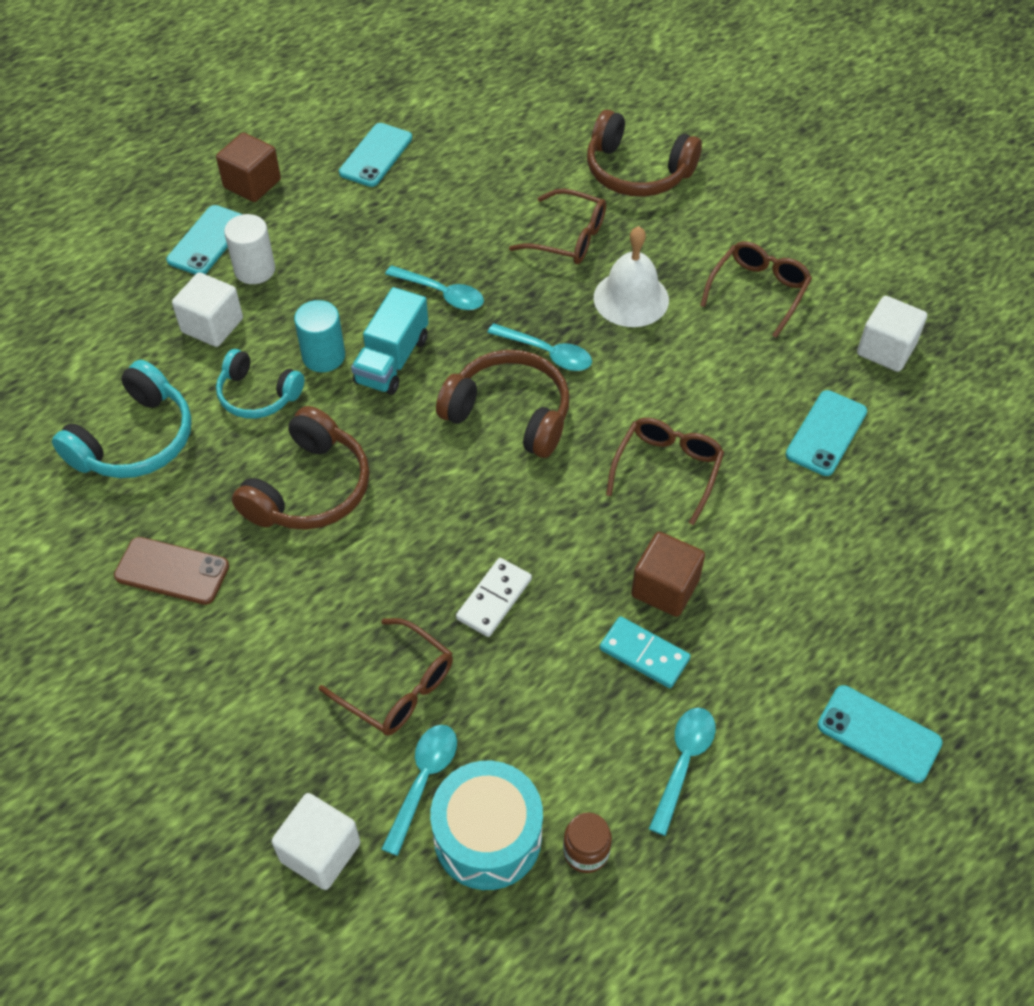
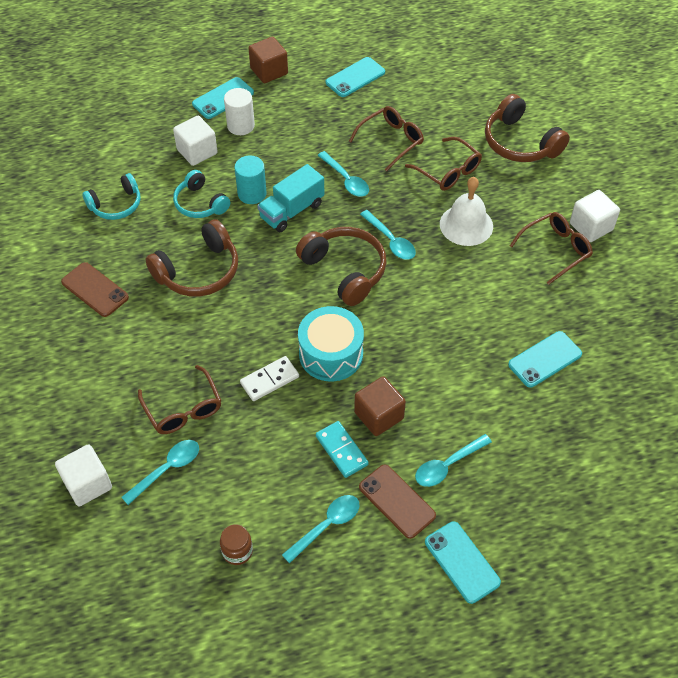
camera: 25 degrees right, 0 degrees up
turquoise headphones [52,360,192,478] -> turquoise headphones [82,173,141,220], size x0.66
turquoise drum [430,761,543,890] -> turquoise drum moved to [298,306,364,381]
brown glasses [606,418,724,525] -> brown glasses moved to [349,106,424,171]
white cube [857,296,927,372] -> white cube moved to [570,190,620,242]
none -> brown phone [359,464,436,539]
none -> turquoise spoon [415,434,492,487]

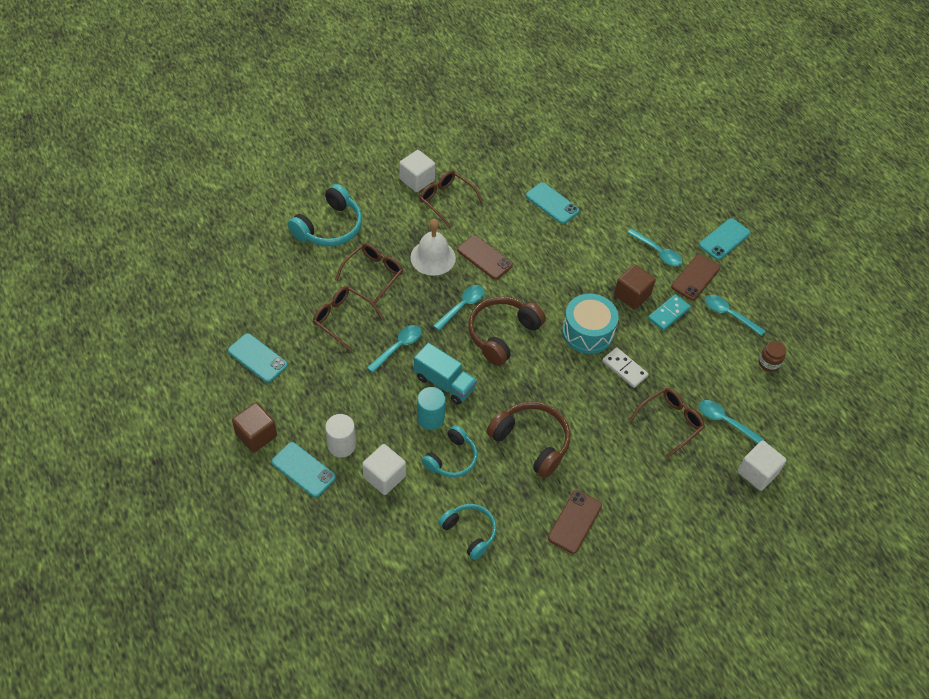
camera: 105 degrees left, 0 degrees up
brown headphones [485,94,570,162] -> turquoise headphones [288,184,362,247]
none -> brown phone [457,235,513,280]

